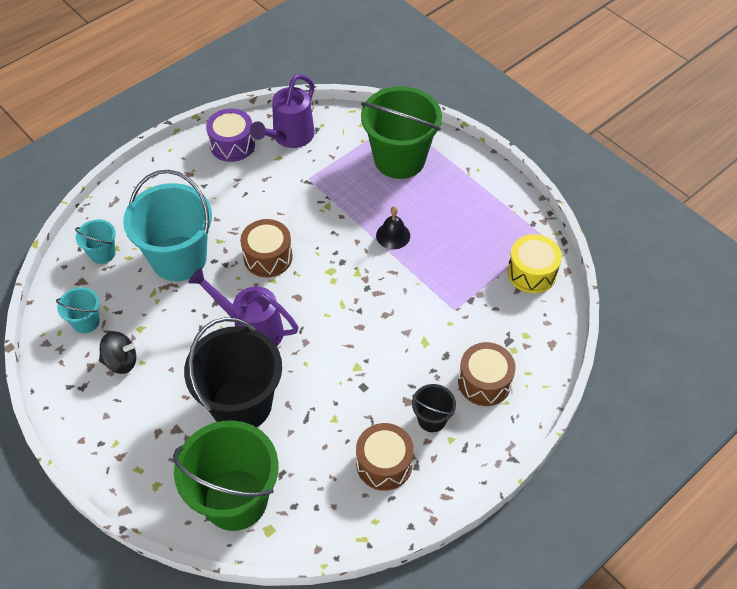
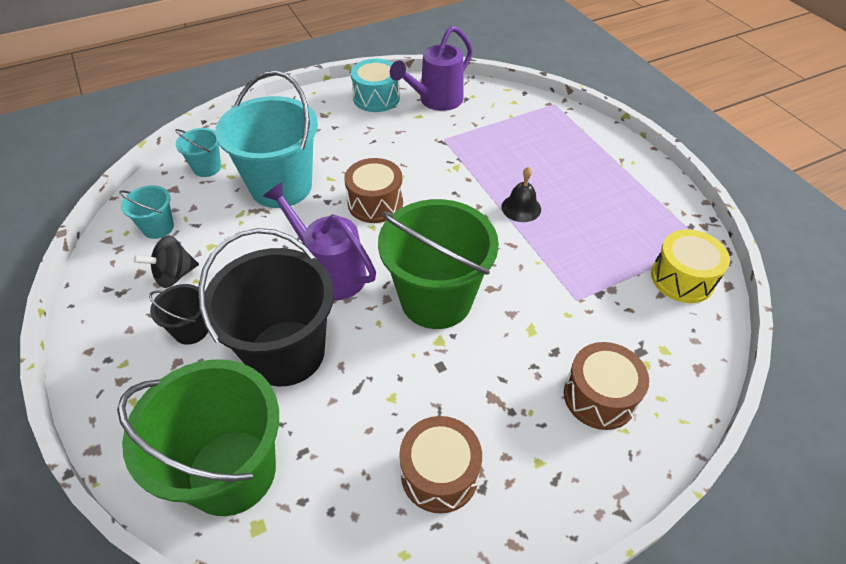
camera: 15 degrees right, 5 degrees down
black spinning top [99,331,138,374] -> black spinning top turned 135 degrees clockwise [134,235,199,288]
purple drum [206,108,255,162] -> turquoise drum [351,59,400,112]
green bucket [361,86,442,179] -> green bucket moved to [378,199,499,329]
black bucket [412,384,456,432] -> black bucket moved to [149,284,208,345]

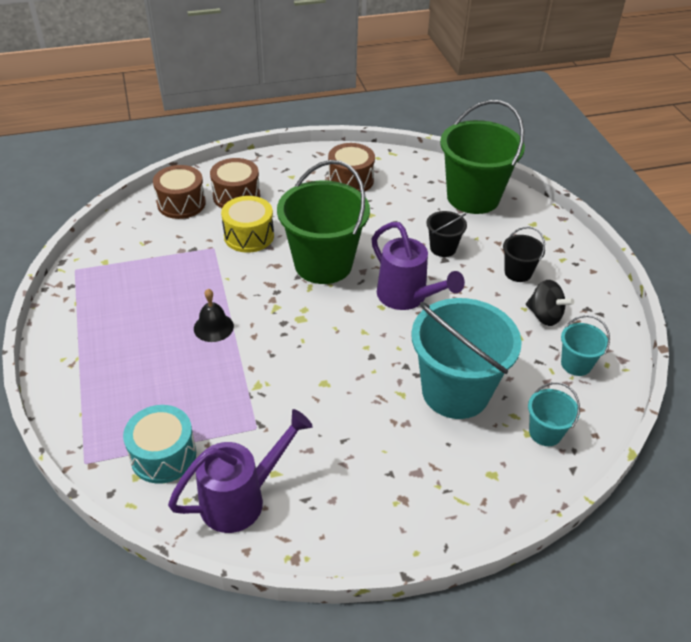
camera: 170 degrees left, 5 degrees down
black spinning top [134,235,199,288] -> black spinning top turned 60 degrees clockwise [526,280,574,326]
black bucket [198,228,334,386] -> black bucket [426,211,467,257], size x0.46
brown drum [344,158,403,223] -> brown drum moved to [153,165,206,219]
turquoise drum [351,59,400,112] -> turquoise drum moved to [123,405,196,484]
yellow drum [651,229,730,303] -> yellow drum moved to [221,196,274,253]

